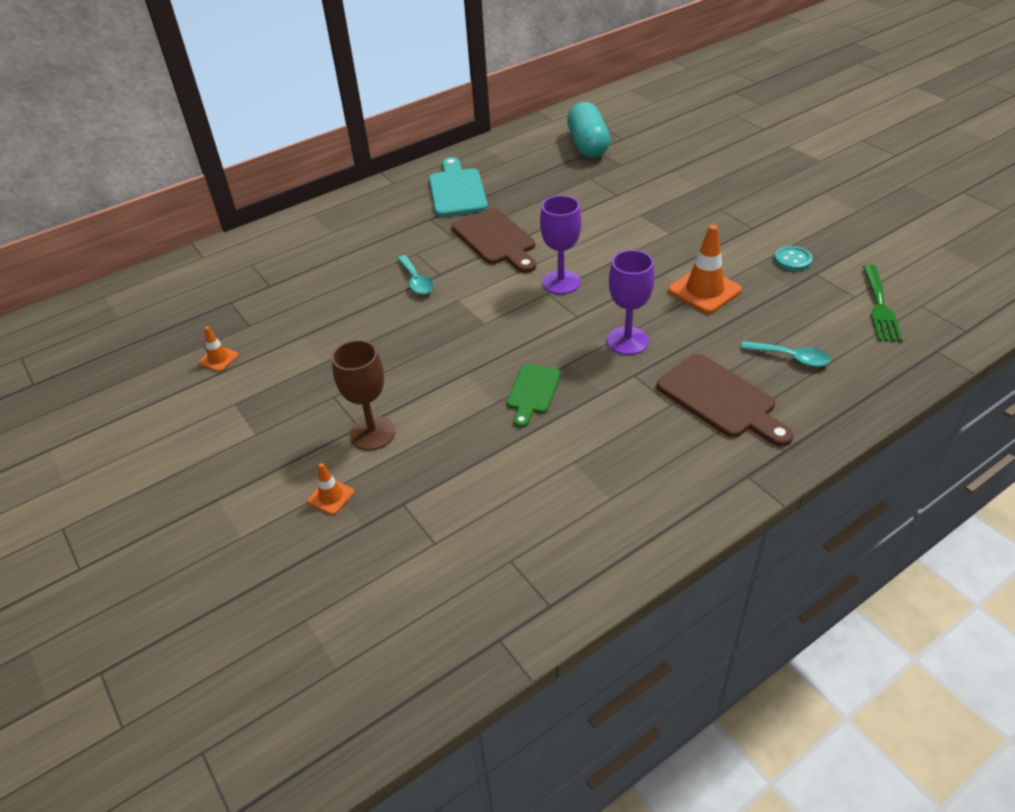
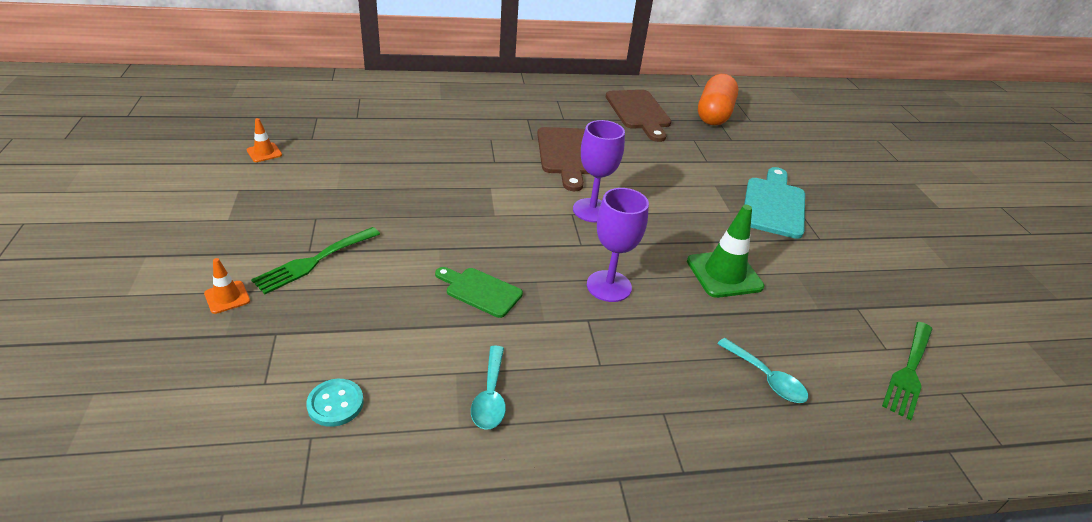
camera: 20 degrees right, 5 degrees down
brown goblet [332,340,396,450] -> green fork [251,227,380,294]
turquoise spoon [397,255,433,294] -> turquoise spoon moved to [471,346,506,430]
turquoise cutting board [429,157,488,217] -> turquoise cutting board moved to [744,167,805,239]
green cutting board [507,364,561,428] -> green cutting board turned 75 degrees clockwise [435,267,523,318]
turquoise capsule [567,102,610,158] -> orange capsule [698,74,738,125]
brown cutting board [657,354,794,447] -> brown cutting board moved to [606,90,671,142]
orange traffic cone [668,225,742,314] -> green traffic cone [687,205,764,298]
turquoise button [774,246,813,271] -> turquoise button moved to [306,379,364,427]

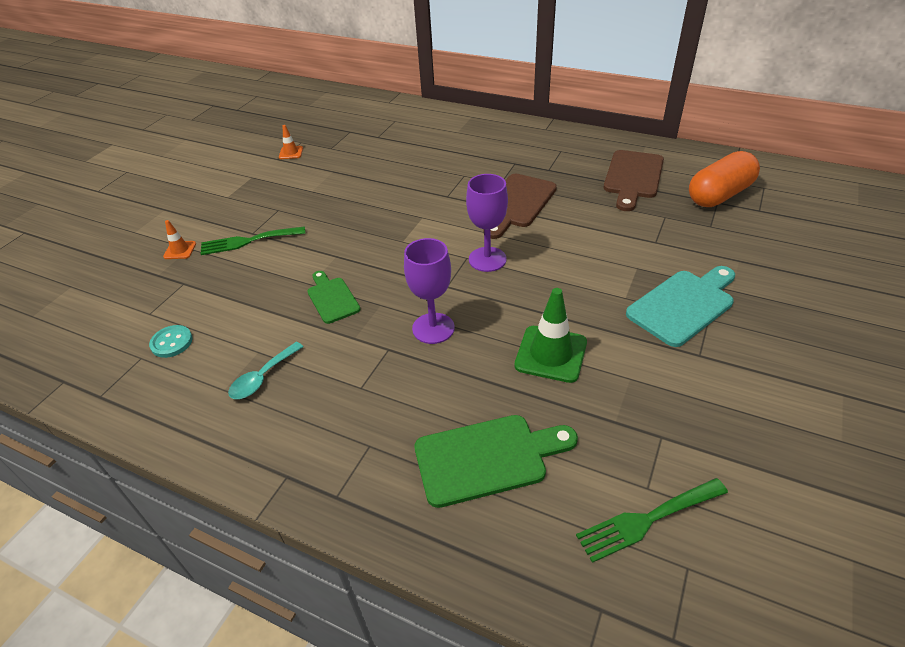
camera: 40 degrees right, 5 degrees up
turquoise spoon [717,338,808,403] -> green cutting board [415,415,578,508]

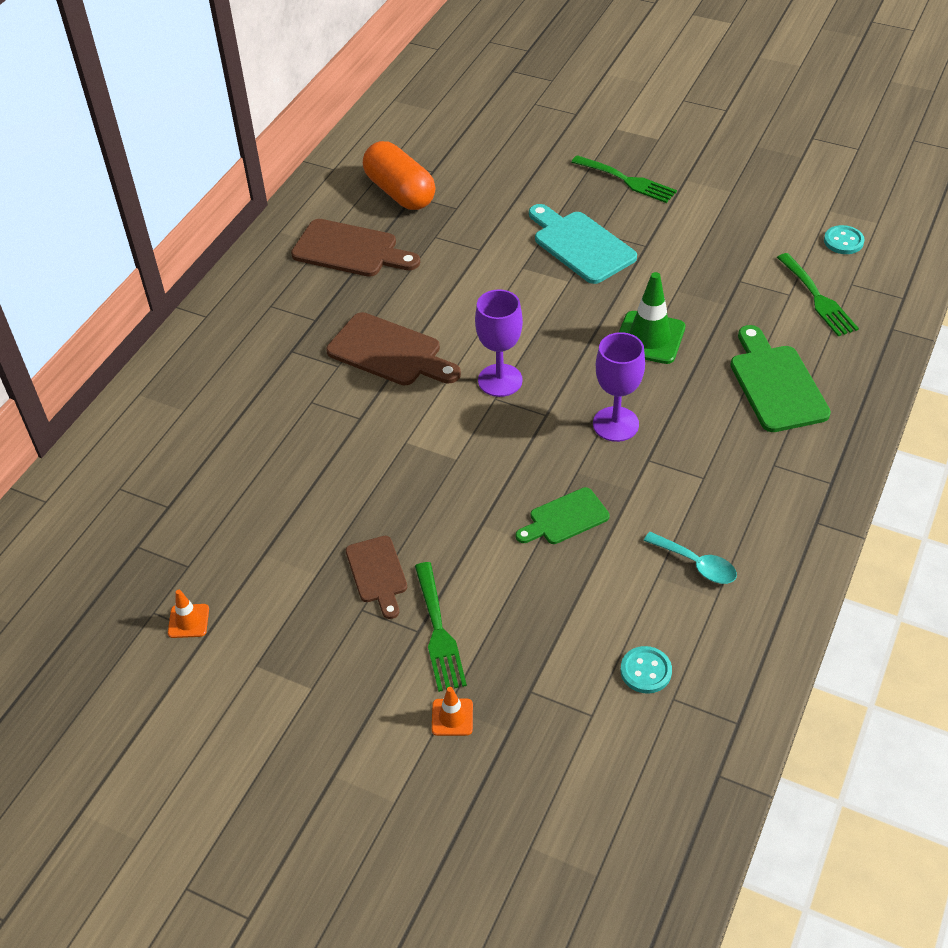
camera: 90 degrees left, 5 degrees up
none -> brown cutting board [346,536,408,619]
none -> green fork [571,155,677,203]
none -> turquoise button [824,225,864,254]

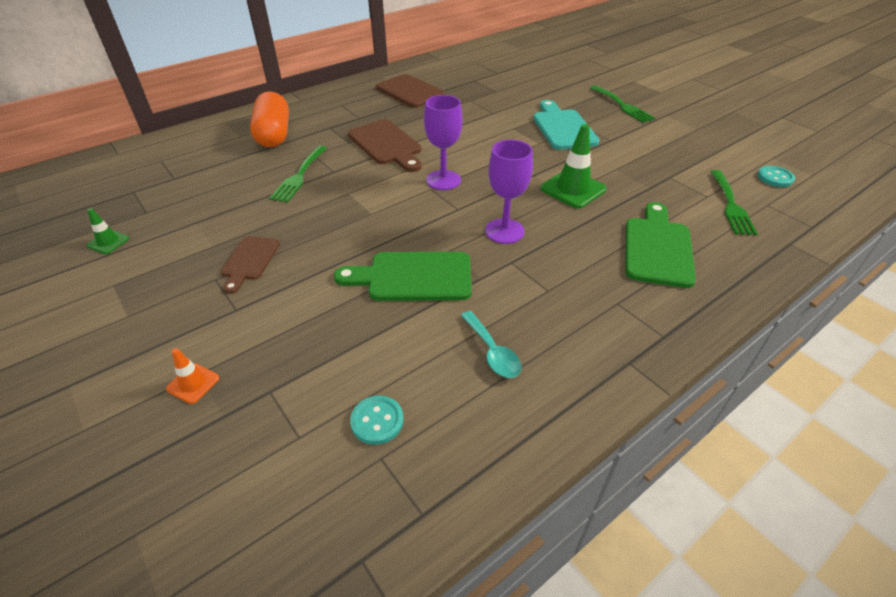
camera: 25 degrees right, 5 degrees down
orange traffic cone [168,590,209,638] -> green traffic cone [87,208,129,254]
orange capsule [363,141,436,210] -> orange capsule moved to [250,92,289,147]
green fork [415,562,467,692] -> green fork moved to [269,146,327,203]
green cutting board [516,487,610,544] -> green cutting board [334,252,472,301], size x1.61

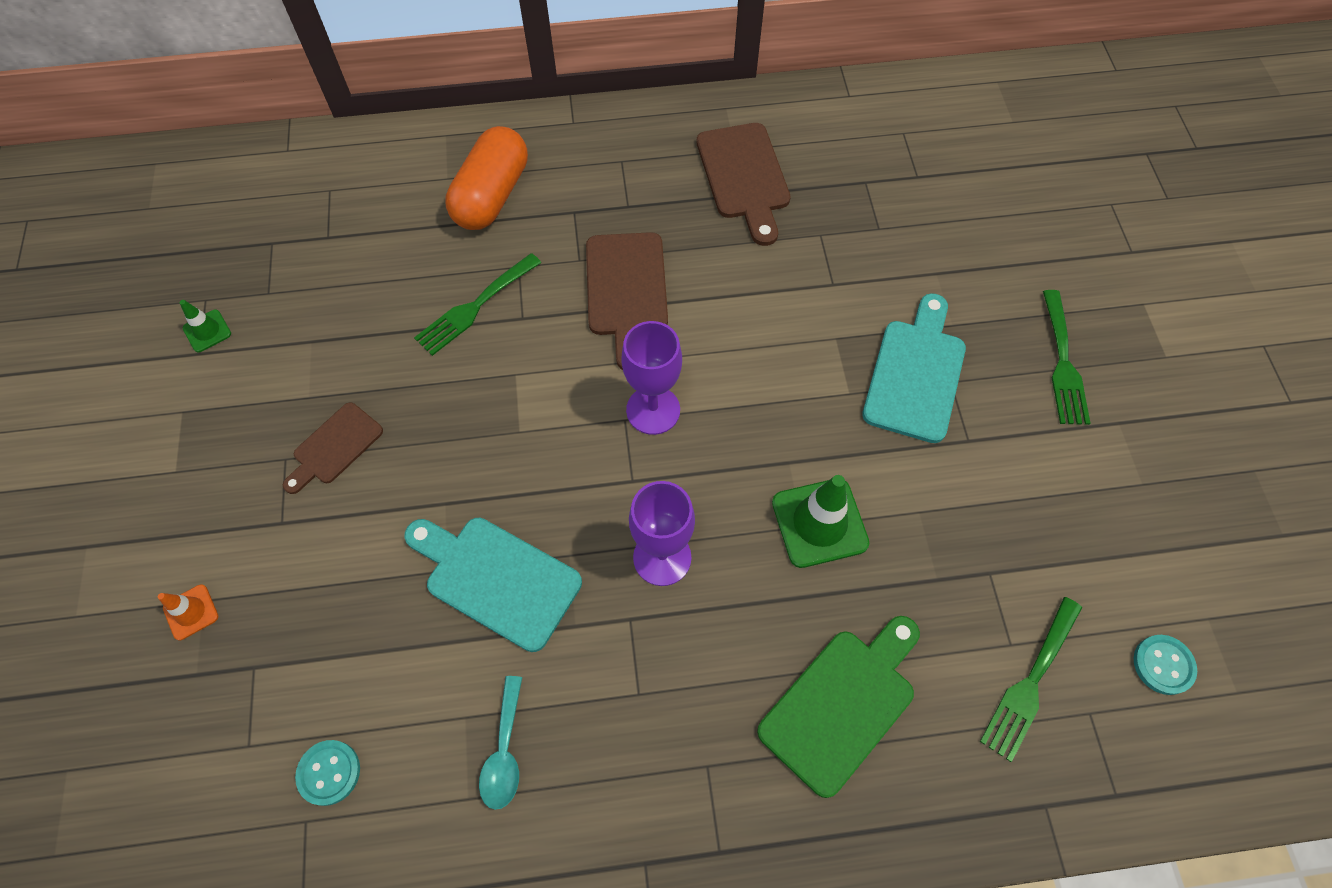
camera: 30 degrees right, 20 degrees up
green cutting board [334,252,472,301] -> turquoise cutting board [404,518,582,652]

